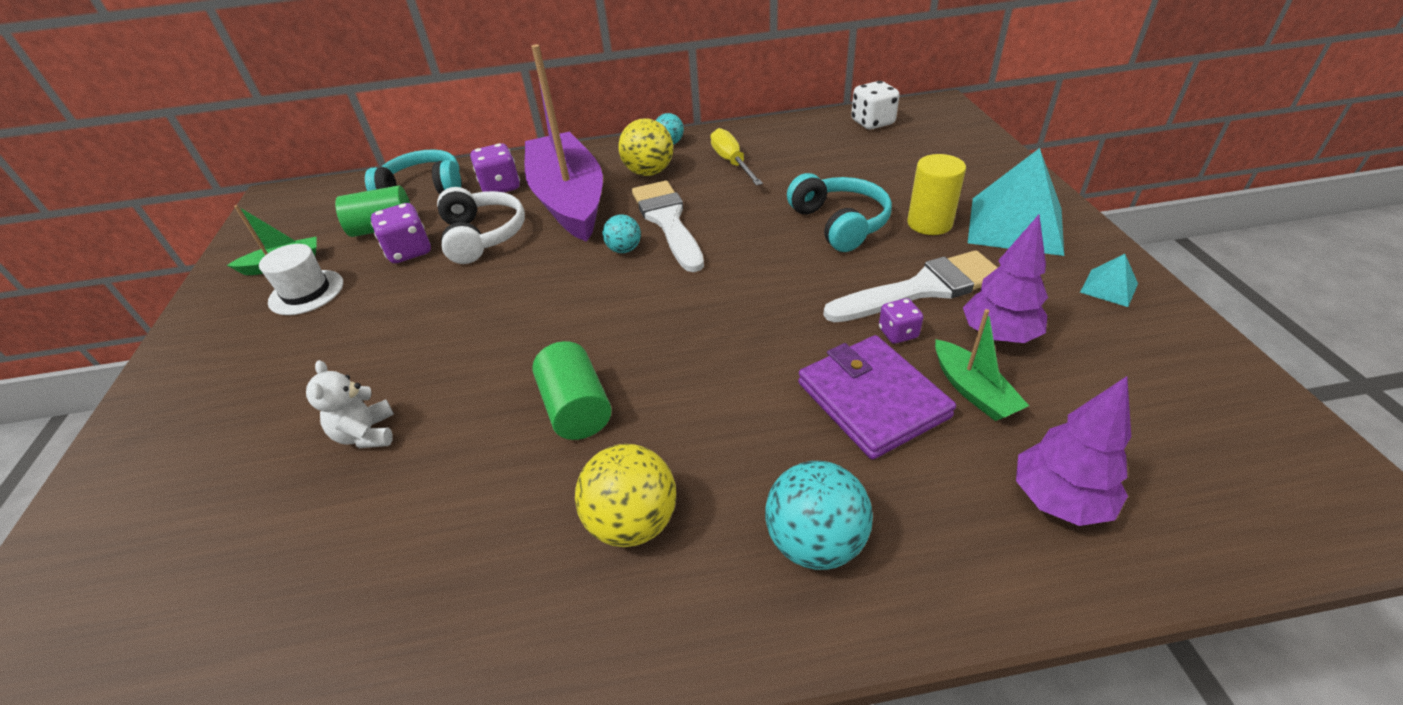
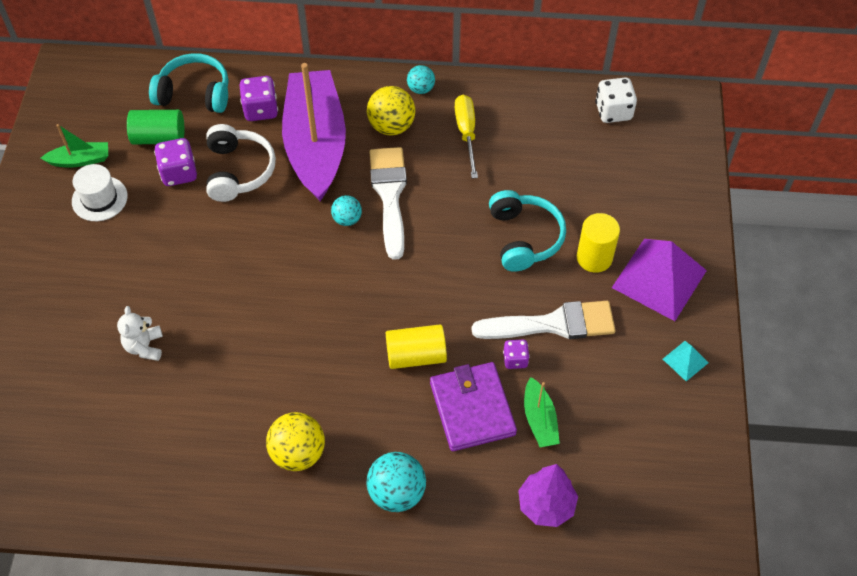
camera: 10 degrees right, 15 degrees up
green cylinder [532,341,611,440] -> none
purple tree [963,215,1048,343] -> none
turquoise pyramid [968,148,1064,256] -> purple pyramid [612,239,707,321]
none -> yellow cylinder [386,324,447,369]

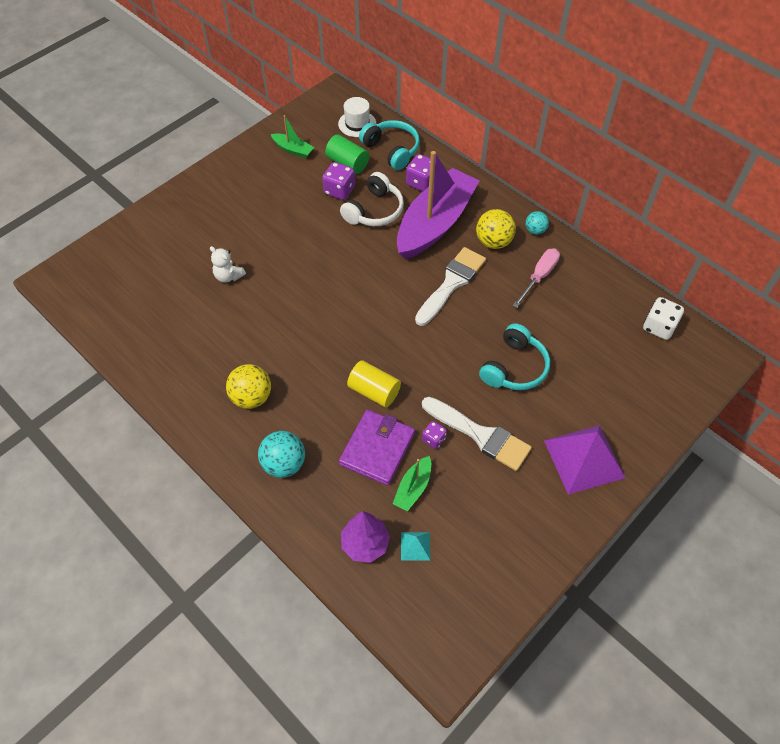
camera: 40 degrees right, 0 degrees up
white hat [72,164,128,221] -> white hat moved to [338,97,376,137]
white teddy bear [117,306,163,361] -> white teddy bear turned 90 degrees counterclockwise [210,246,246,283]
turquoise ball [331,195,362,226] -> none
yellow screwdriver [455,95,478,179] -> pink screwdriver [513,248,560,308]
yellow cylinder [577,213,620,273] -> none
turquoise pyramid [663,341,709,381] -> turquoise pyramid moved to [401,532,431,561]

